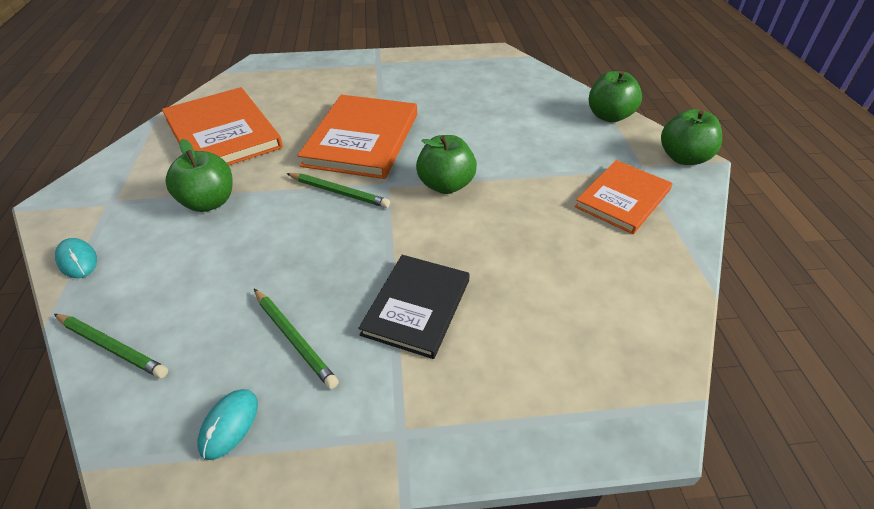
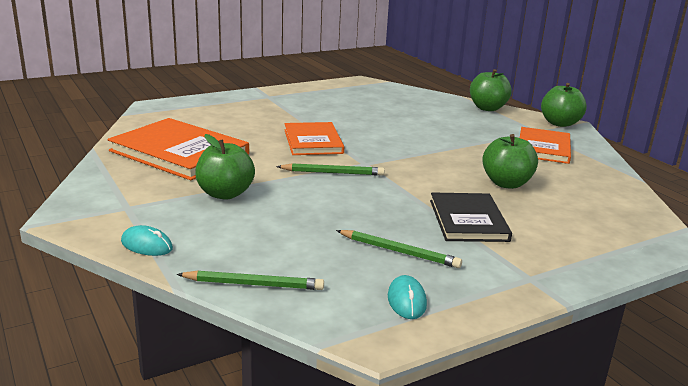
camera: 25 degrees left, 20 degrees down
orange book [298,95,417,179] -> orange book [284,122,344,155], size x0.65
green apple [416,135,477,194] -> green apple moved to [482,134,538,189]

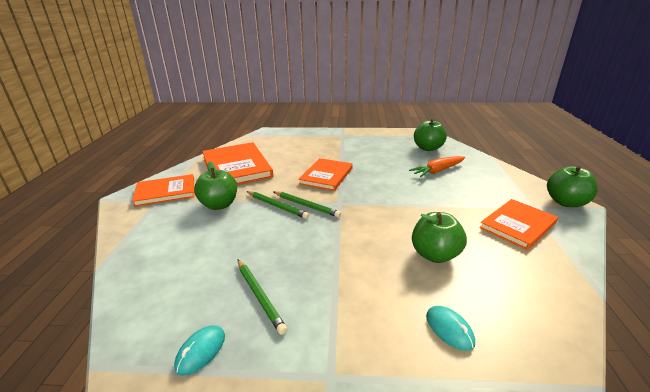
camera: 35 degrees right, 5 degrees up
turquoise mouse [121,225,173,256] -> turquoise mouse moved to [426,306,475,351]
green pencil [177,270,324,290] -> green pencil moved to [247,191,309,219]
black book [430,193,512,242] -> none
green apple [470,69,512,111] -> green apple moved to [414,119,447,151]
none -> orange book [132,174,194,207]
none -> orange carrot [409,156,465,177]

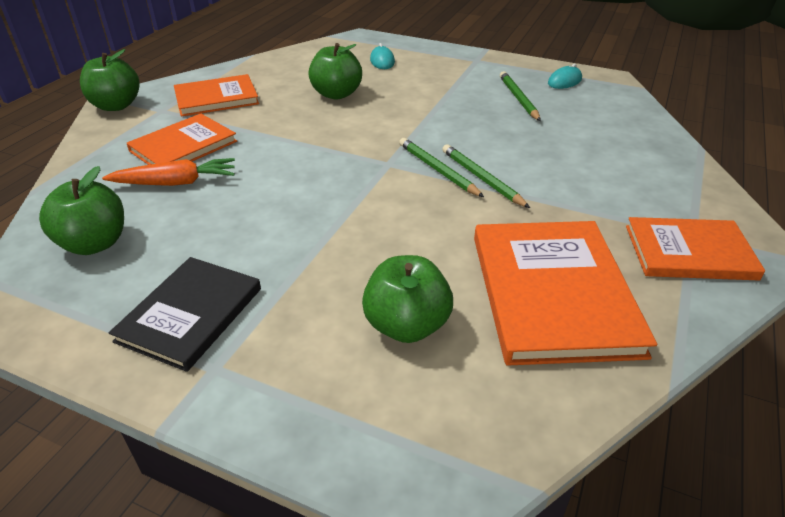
camera: 160 degrees left, 10 degrees up
green apple [194,162,237,210] -> green apple moved to [362,255,453,343]
orange book [298,158,353,191] -> orange book moved to [126,113,237,165]
none -> black book [109,257,261,372]

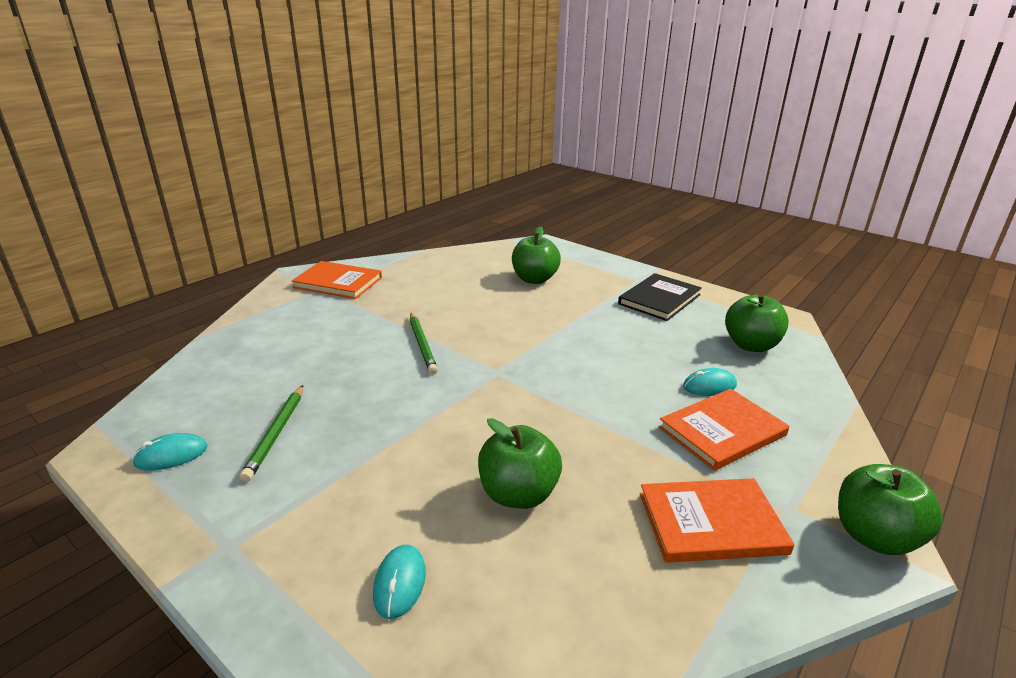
camera: 165 degrees left, 10 degrees down
orange carrot [102,158,235,186] -> turquoise mouse [683,368,737,396]
green pencil [399,138,484,197] -> none
orange book [474,221,657,366] -> none

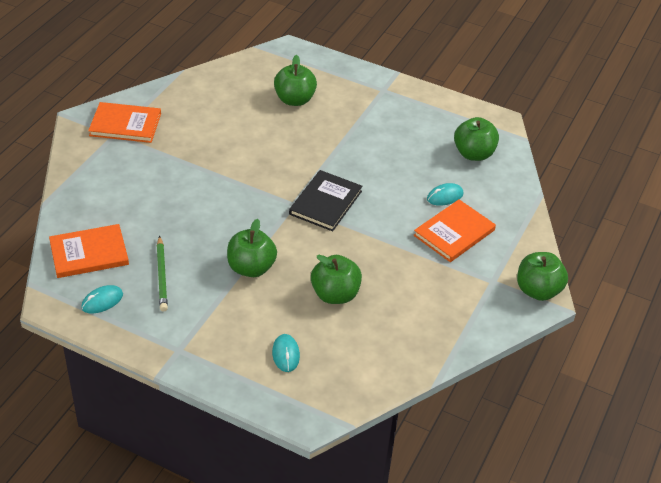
camera: 15 degrees left, 15 degrees up
green pencil [410,313,438,374] -> none
black book [618,273,702,321] -> black book moved to [289,170,363,231]
orange book [640,478,794,563] -> orange book moved to [49,224,129,278]
none -> green apple [227,219,277,277]

